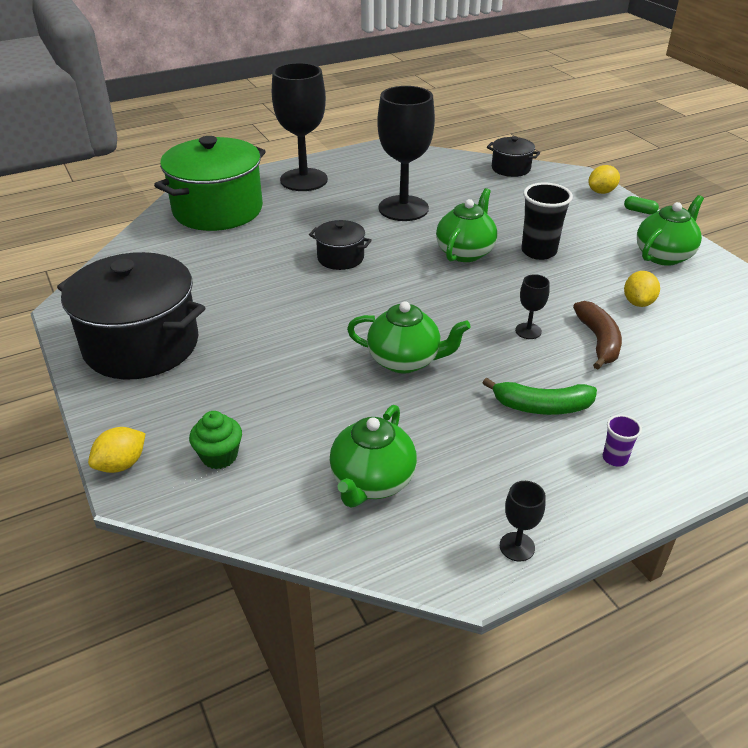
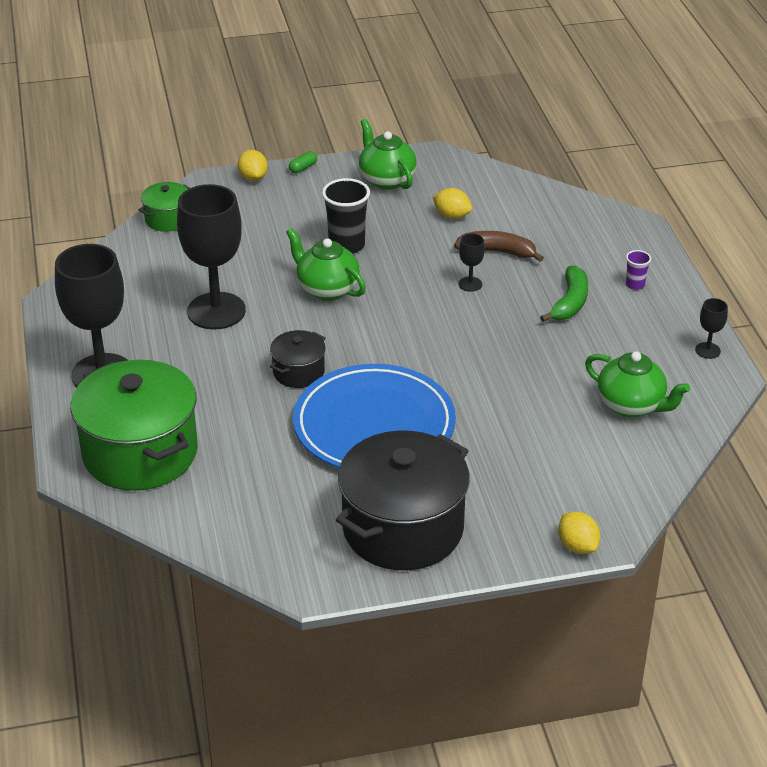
camera: 75 degrees left, 0 degrees up
green cupcake [189,411,242,469] -> none
green teapot [347,301,471,374] -> none
black pot [487,136,540,177] -> green pot [139,182,190,232]
none -> blue plate [293,364,456,468]

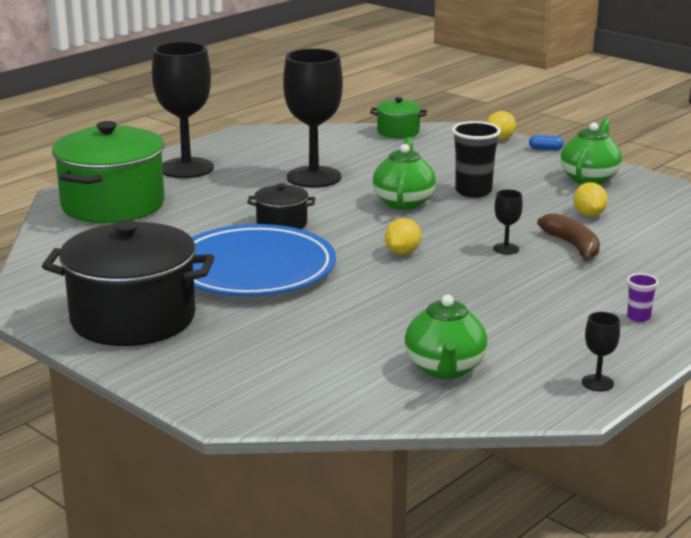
camera: 55 degrees right, 15 degrees down
green capsule [289,151,317,173] -> blue capsule [529,135,564,150]
green banana [540,265,588,322] -> none
yellow lemon [558,512,600,554] -> yellow lemon moved to [385,218,421,255]

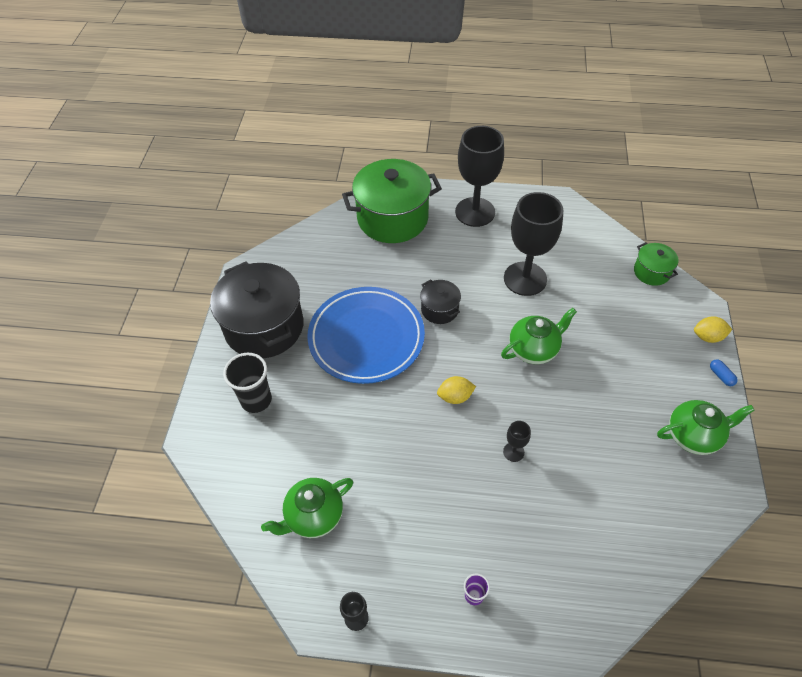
camera: 55 degrees right, 30 degrees up
black cup [452,121,501,198] -> black cup moved to [223,353,272,413]
brown banana [537,213,600,262] -> none
yellow lemon [574,182,608,217] -> none

